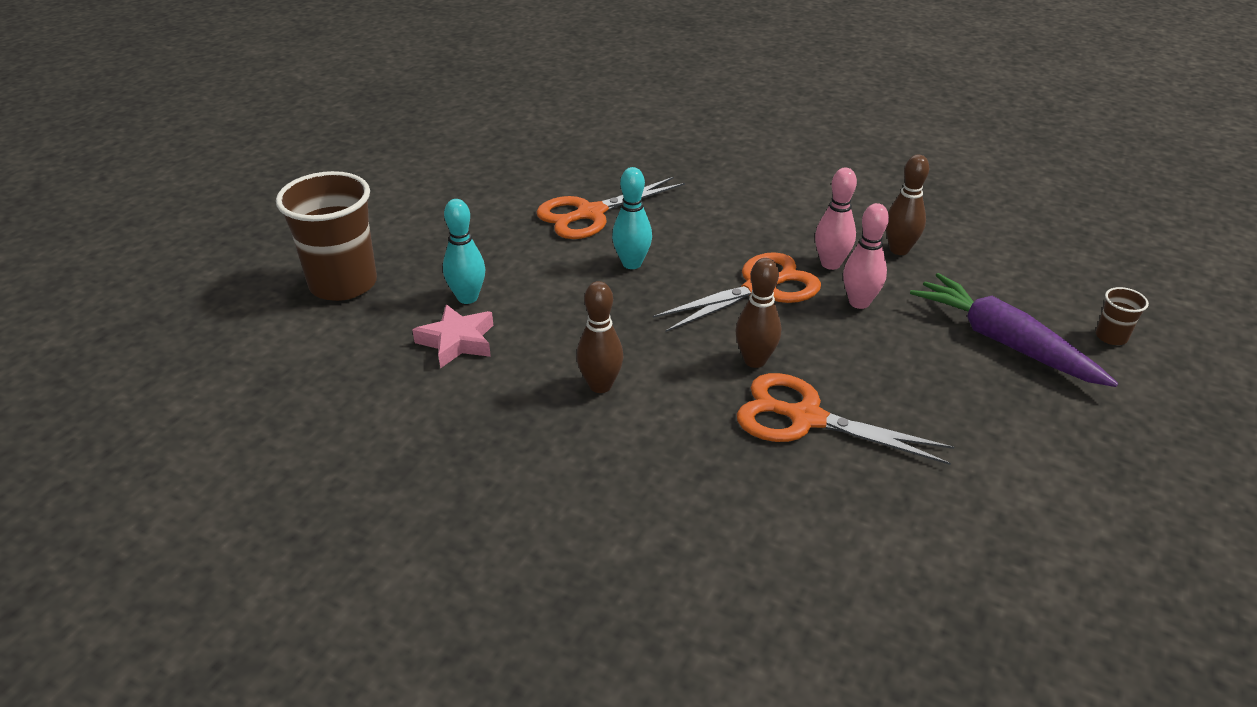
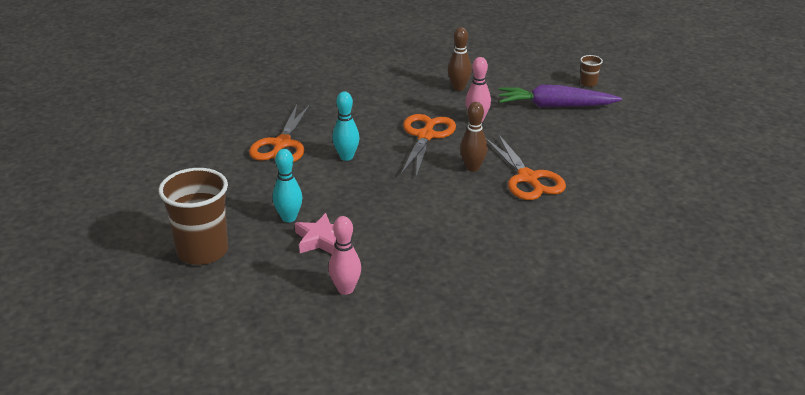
camera: 45 degrees left, 5 degrees down
brown bowling pin [576,281,623,393] -> none
orange scissors [737,373,954,465] -> orange scissors turned 90 degrees counterclockwise [486,134,566,200]
pink bowling pin [815,168,857,270] -> pink bowling pin moved to [328,216,361,295]

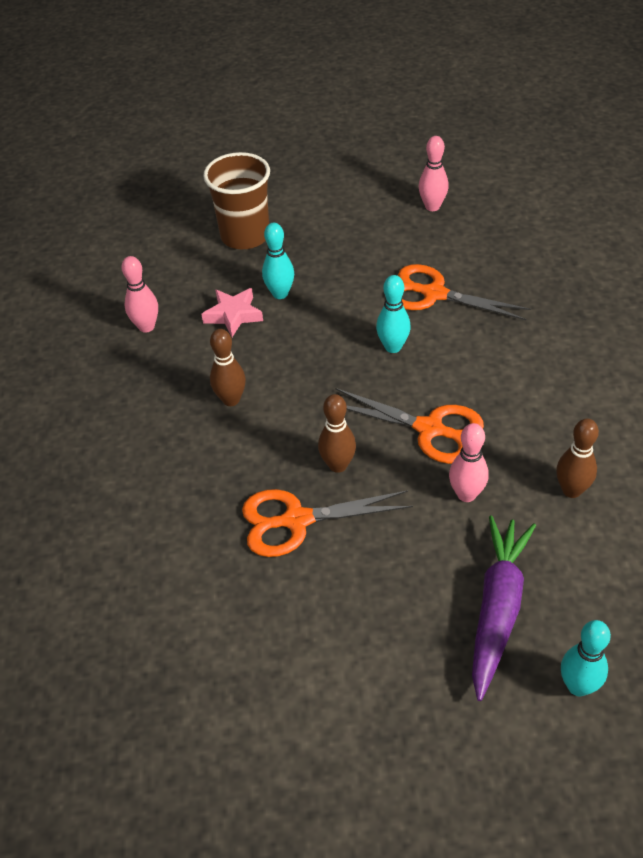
camera: 105 degrees right, 15 degrees up
brown cup [580,55,603,87] -> turquoise bowling pin [561,620,611,696]
none -> brown bowling pin [210,329,246,406]
none -> pink bowling pin [419,136,449,211]

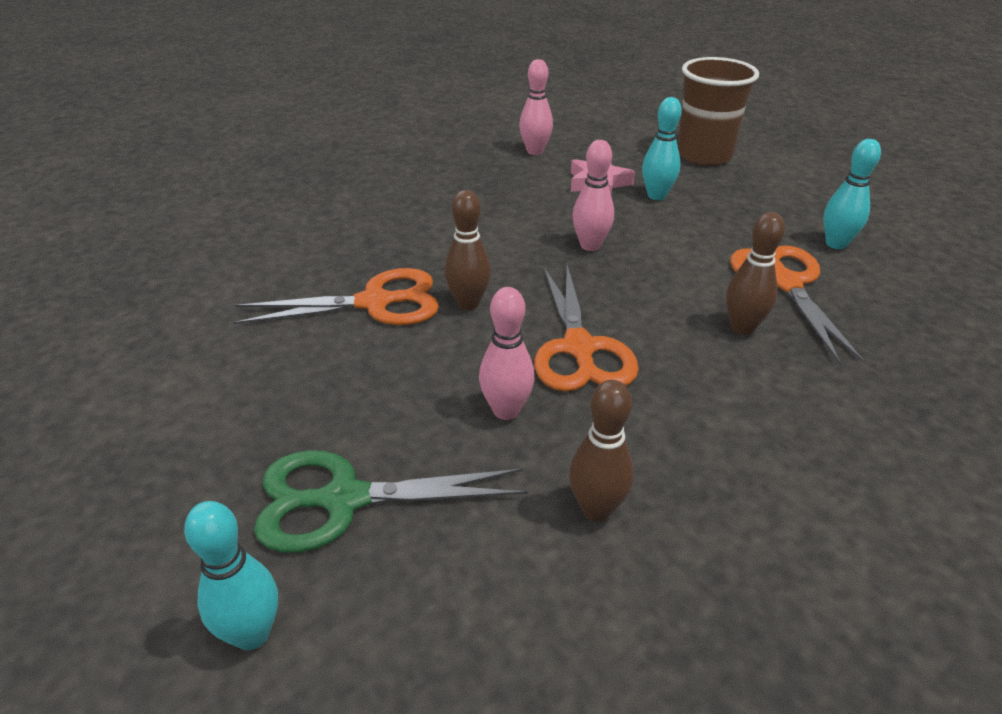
camera: 55 degrees right, 10 degrees down
brown bowling pin [210,329,246,406] -> brown bowling pin moved to [726,212,785,335]
orange scissors [242,489,413,557] -> orange scissors turned 120 degrees clockwise [233,268,439,325]
turquoise bowling pin [376,275,411,353] -> turquoise bowling pin moved to [824,139,881,249]
pink bowling pin [419,136,449,211] -> pink bowling pin moved to [573,140,614,251]
purple carrot [472,515,536,701] -> green scissors [254,450,527,553]

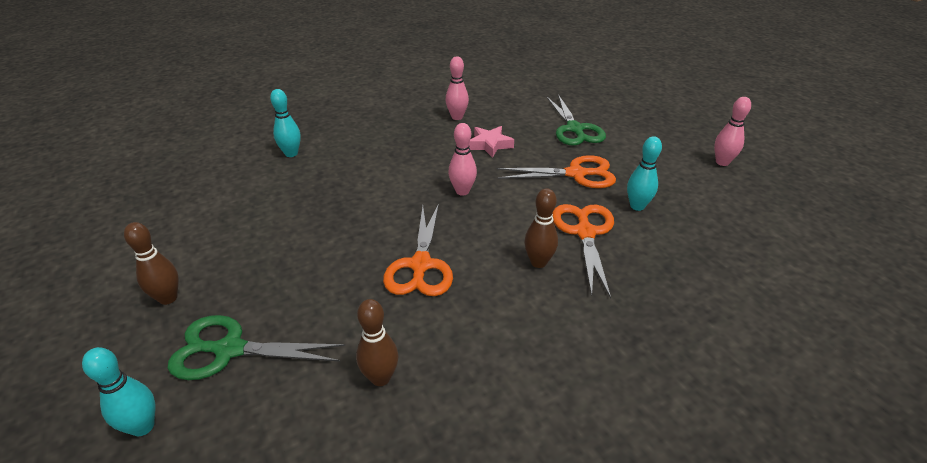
camera: 10 degrees right, 0 degrees up
orange scissors [233,268,439,325] -> orange scissors moved to [496,155,616,188]
brown bowling pin [444,190,491,310] -> brown bowling pin moved to [124,222,179,305]
pink bowling pin [479,287,535,420] -> pink bowling pin moved to [714,97,751,166]
turquoise bowling pin [642,97,682,200] -> turquoise bowling pin moved to [270,89,301,157]
brown cup [677,57,759,166] -> green scissors [547,94,606,146]

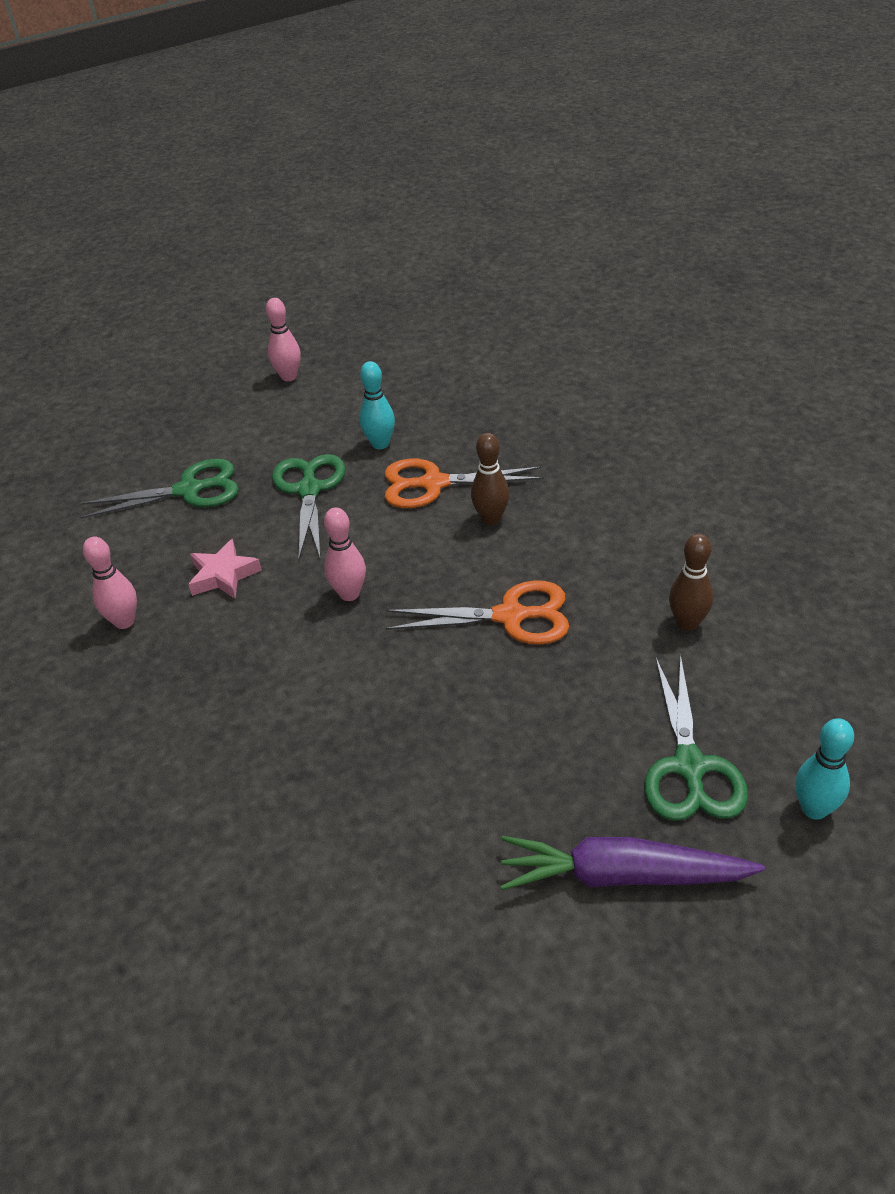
camera: 90 degrees left, 5 degrees up
brown bowling pin [124,222,179,305] -> purple carrot [501,836,765,890]
turquoise bowling pin [270,89,301,157] -> none
orange scissors [496,155,616,188] -> green scissors [272,454,346,560]

